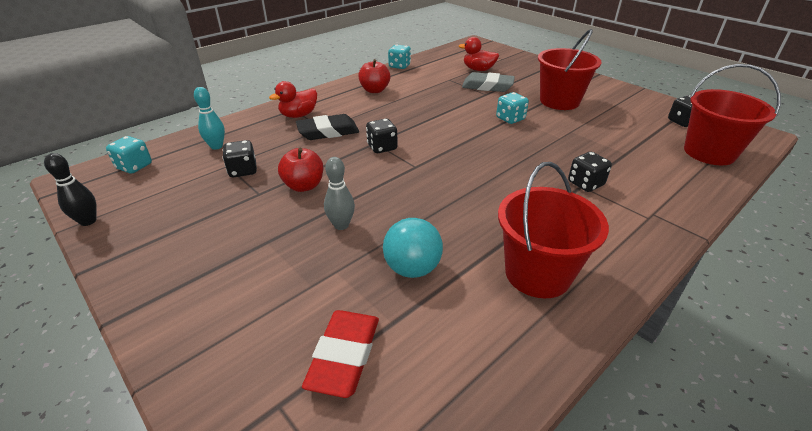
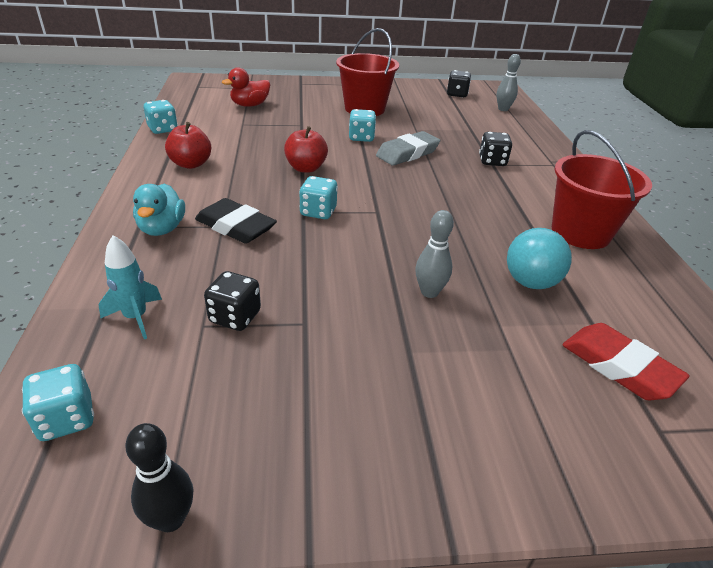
camera: 55 degrees left, 0 degrees up
turquoise bowling pin [194,87,225,150] -> turquoise rocket [98,235,162,339]
red duck [269,81,317,118] -> turquoise duck [133,184,185,236]
red apple [278,148,323,192] -> red apple moved to [284,126,328,173]
black eraser [296,114,359,140] -> black eraser turned 75 degrees counterclockwise [195,198,277,244]
black dice [366,119,397,153] -> turquoise dice [299,176,338,219]
grey eraser [462,72,515,92] -> grey eraser moved to [376,131,440,166]
red bucket [684,64,781,165] -> grey bowling pin [497,54,521,111]

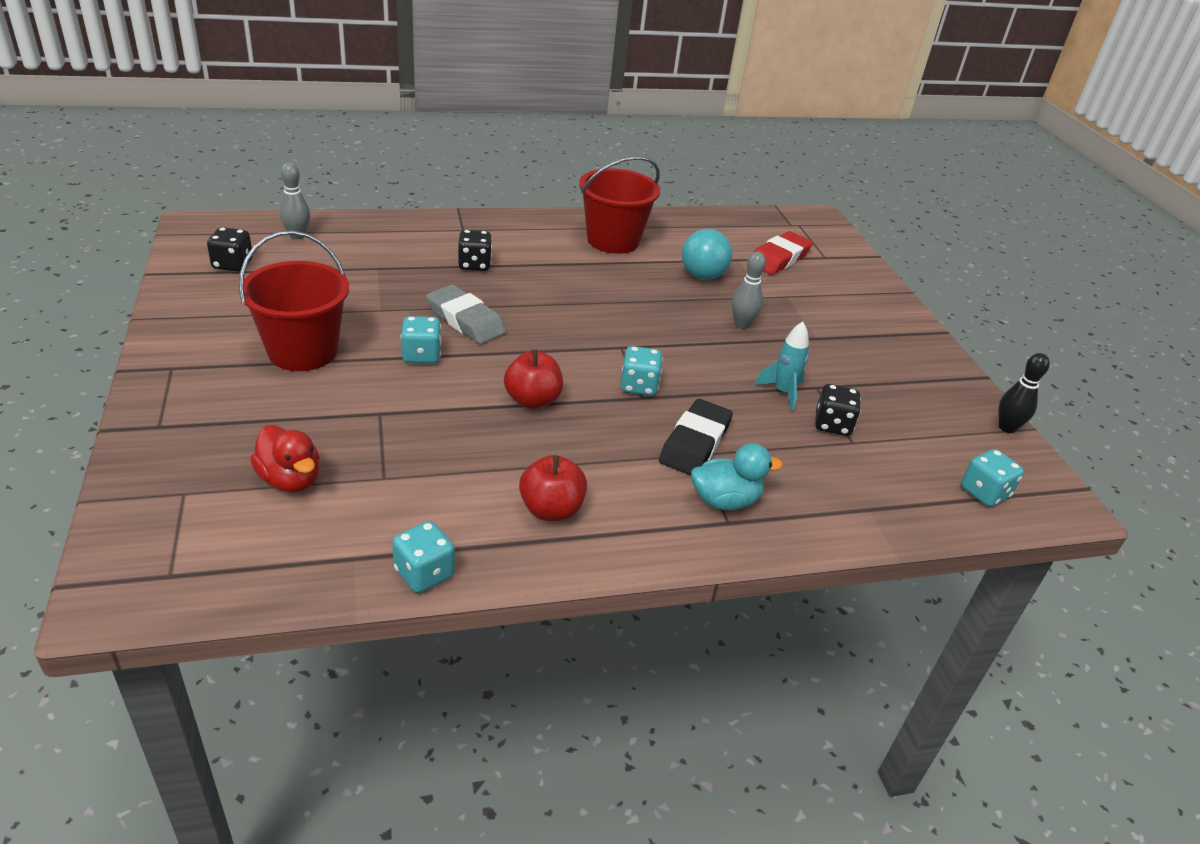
camera: 100 degrees left, 0 degrees up
turquoise rocket [98,235,162,339] -> turquoise rocket moved to [755,322,809,411]

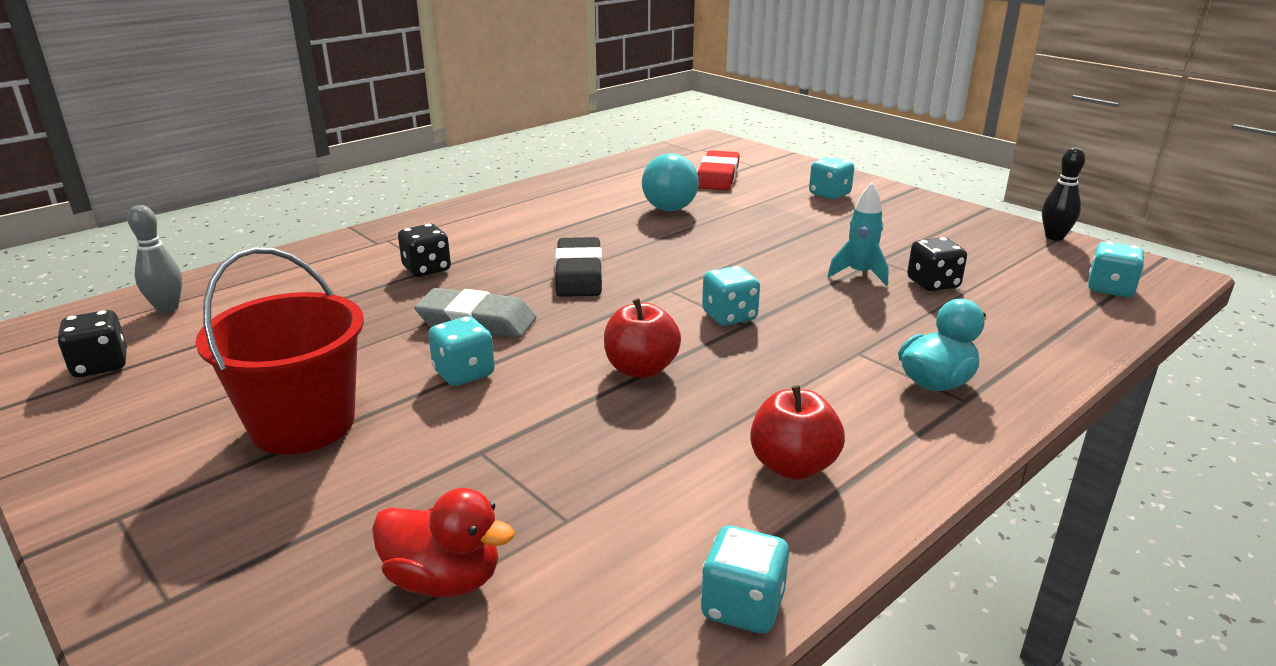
camera: 25 degrees left, 10 degrees down
red bucket [579,156,660,254] -> none
black eraser [659,399,733,476] -> black eraser moved to [555,237,603,297]
grey bowling pin [732,252,766,328] -> none
none -> turquoise dice [809,156,854,199]

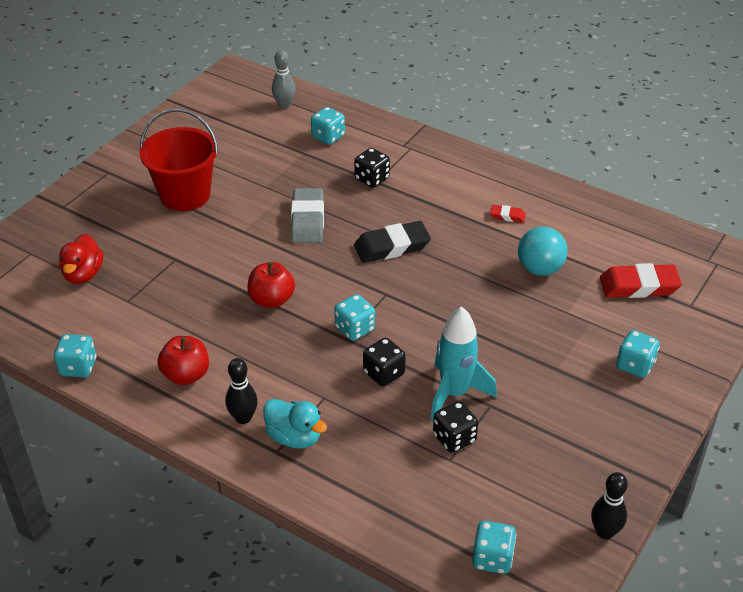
camera: 75 degrees right, 15 degrees up
black dice [57,310,127,377] -> black dice moved to [363,338,406,387]
turquoise dice [428,316,495,386] -> turquoise dice moved to [311,107,345,145]
turquoise rocket [828,182,889,286] -> turquoise rocket [430,306,497,421], size x1.54
none -> black bowling pin [225,358,258,424]
none -> red eraser [490,205,526,223]

